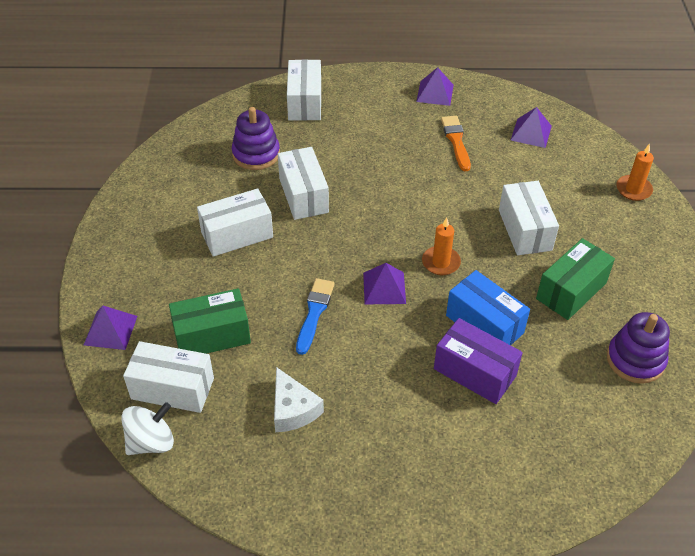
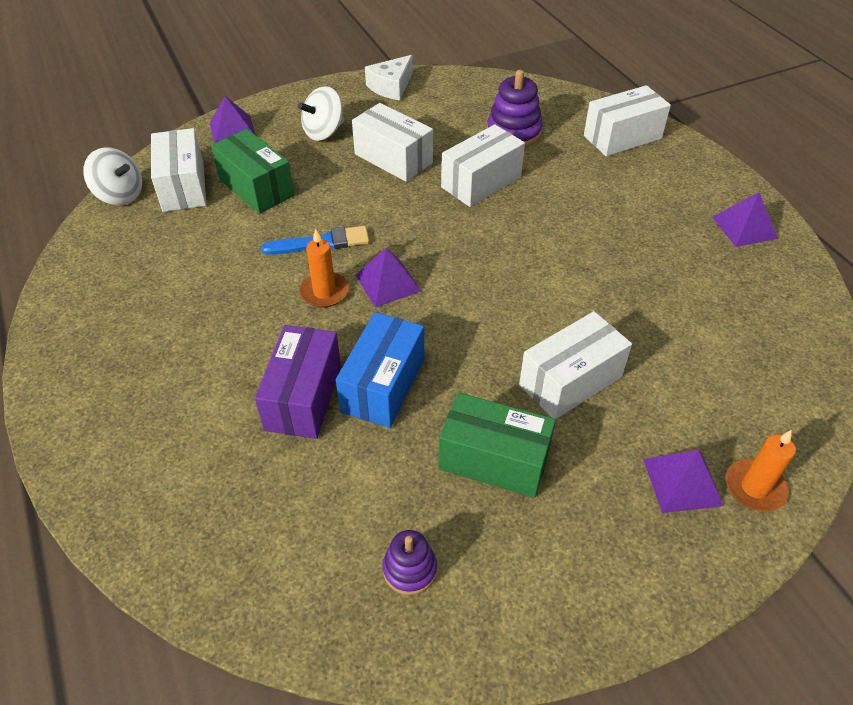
camera: 65 degrees right, 0 degrees up
white cheese [274,367,324,432] -> white cheese moved to [365,55,413,100]
orange candle [422,218,461,275] -> orange candle moved to [299,229,349,308]
orange brush [441,116,471,171] -> none
purple pyramid [511,107,552,148] -> purple pyramid moved to [643,450,724,513]
purple stacking toy [607,312,670,384] -> purple stacking toy [382,530,437,595], size x0.61
none -> white spinning top [298,86,344,141]

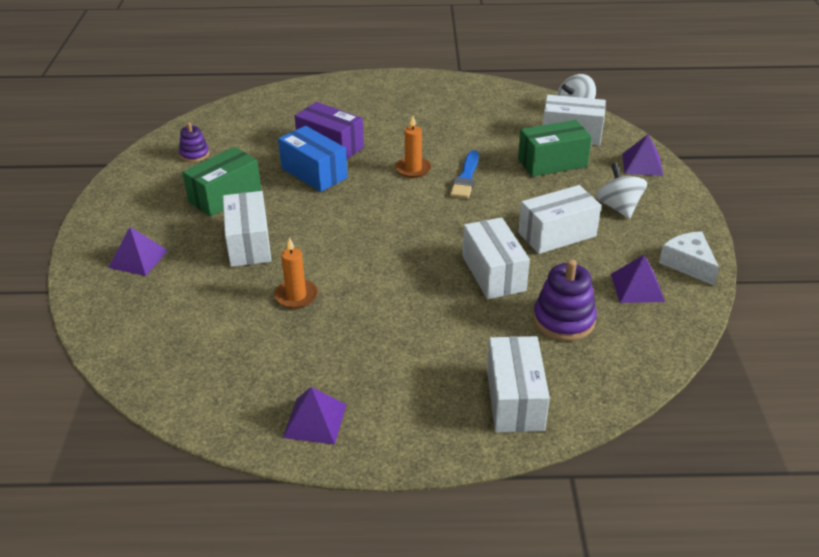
camera: 115 degrees right, 10 degrees down
purple pyramid [355,248,421,307] -> purple pyramid moved to [611,255,665,303]
orange candle [726,430,796,512] -> orange candle moved to [274,237,318,309]

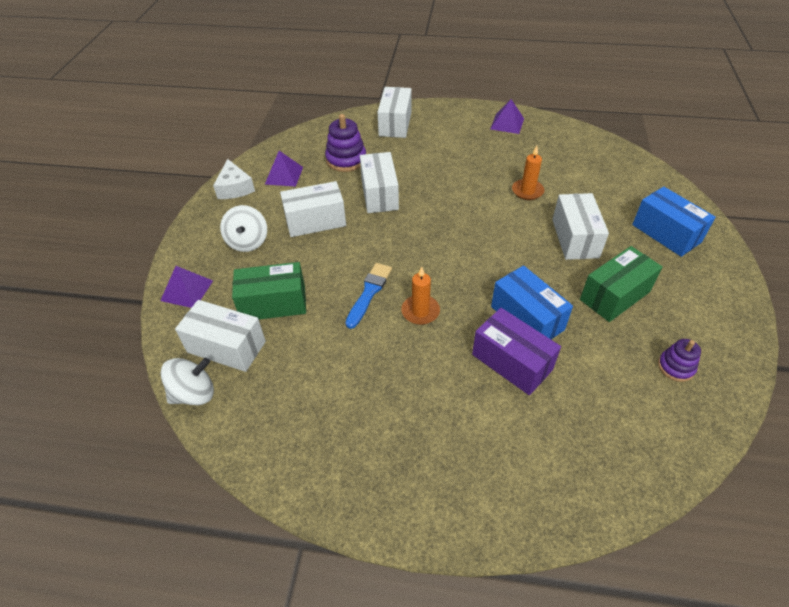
camera: 170 degrees left, 10 degrees up
purple pyramid [108,227,168,276] -> blue box [632,187,716,257]

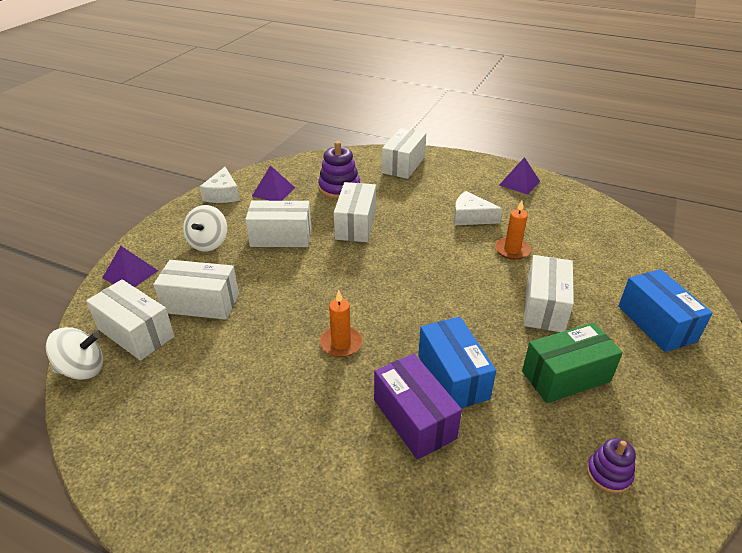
camera: 15 degrees right, 10 degrees down
green box [232,262,306,319] -> white box [153,260,239,320]
blue brush [345,263,392,329] -> none
none -> white cheese [454,191,502,225]

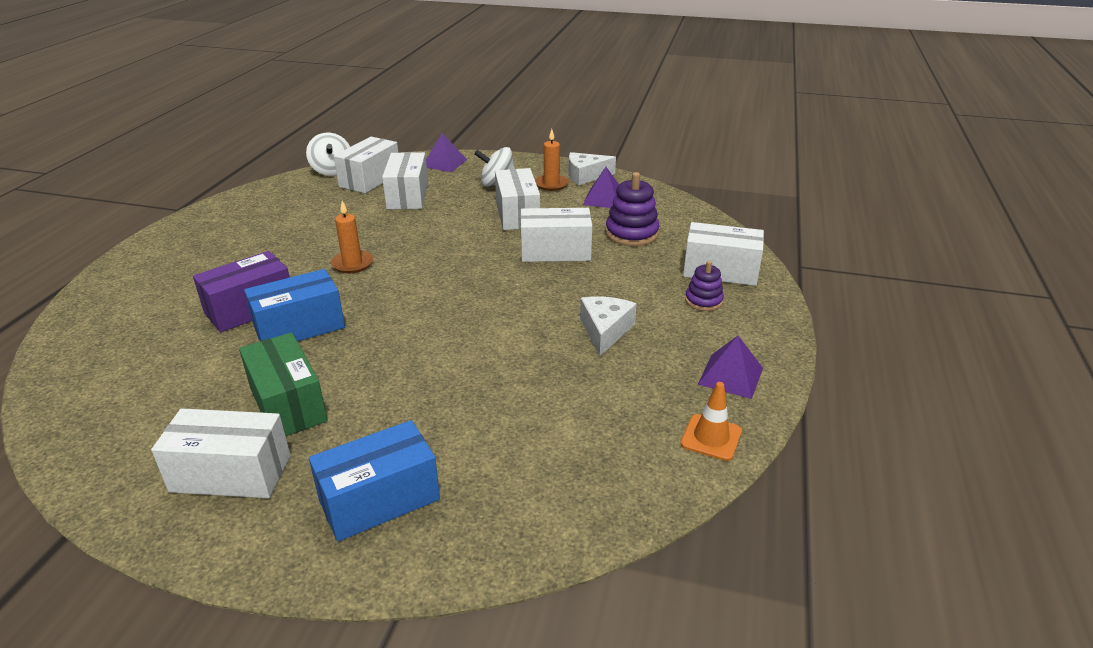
camera: 80 degrees right, 5 degrees down
orange candle [495,200,531,260] -> orange candle moved to [535,129,569,191]
white box [524,255,574,332] -> white box moved to [151,408,290,498]
purple stacking toy [587,438,636,494] -> purple stacking toy moved to [685,261,724,311]
none -> orange traffic cone [680,382,742,461]

